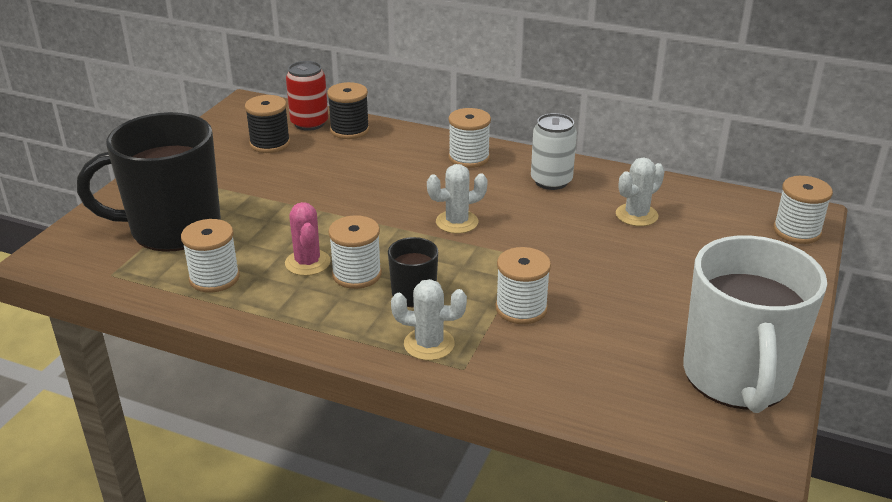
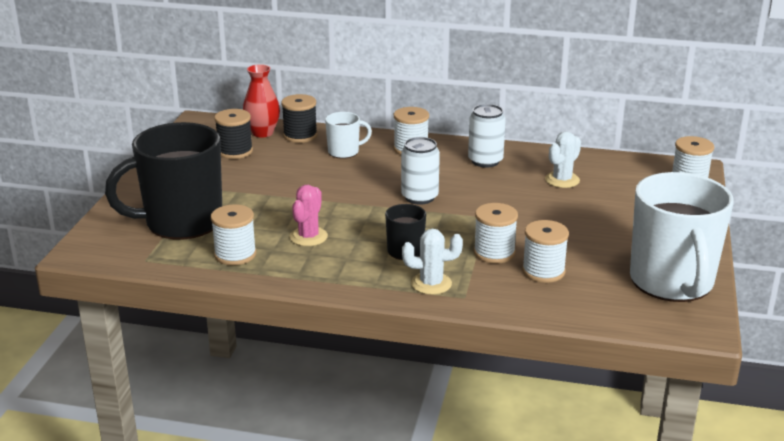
camera: 10 degrees left, 5 degrees down
pink cactus [285,202,331,276] -> pink cactus turned 45 degrees clockwise [290,185,328,246]
red can [286,61,328,131] -> red vase [243,64,280,138]
white spool [328,215,382,289] -> white spool moved to [522,220,569,283]
white cactus [427,164,488,234] -> white can [401,137,440,205]
none -> white mug [325,112,372,159]

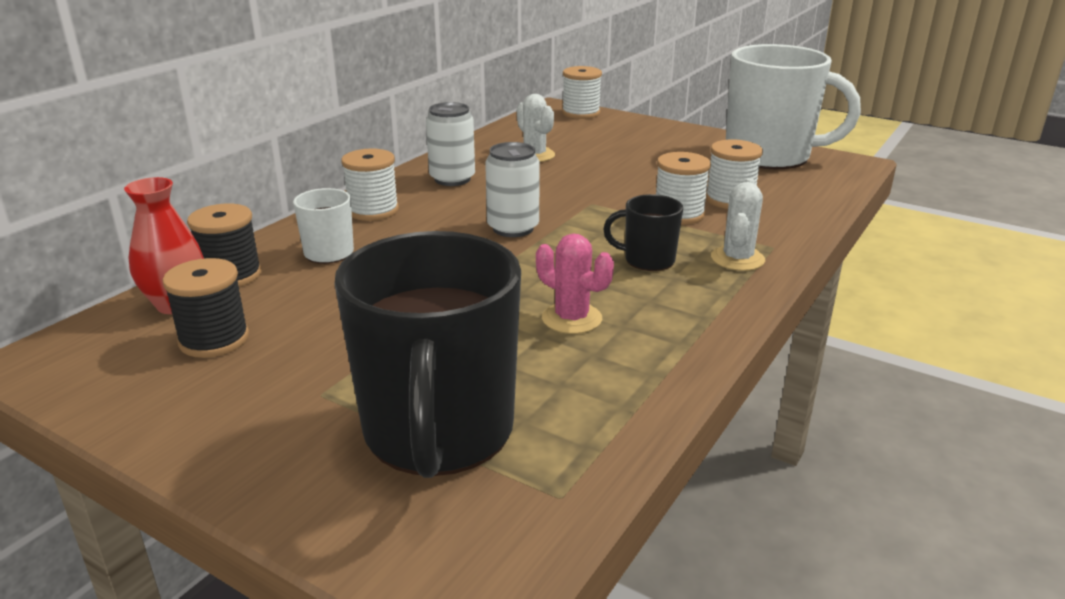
camera: 70 degrees left, 0 degrees up
white spool [211,204,256,265] -> none

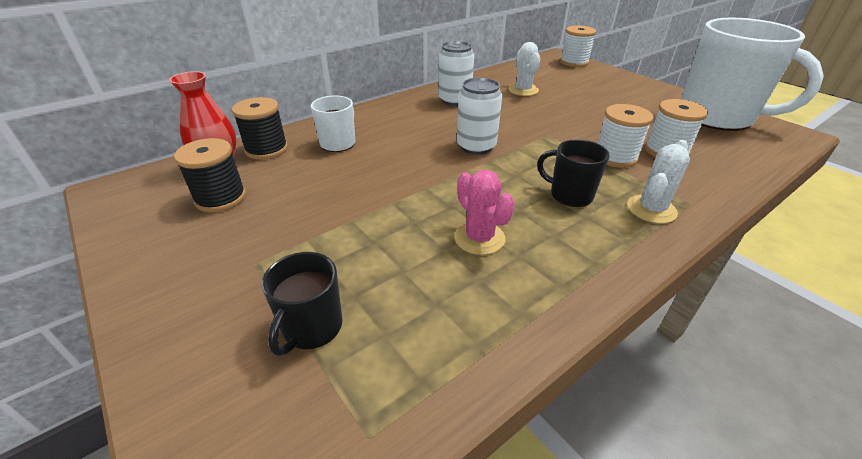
camera: 20 degrees right, 10 degrees up
black mug [334,231,521,478] -> black mug [262,252,343,356], size x0.46
white spool [341,148,399,221] -> none

